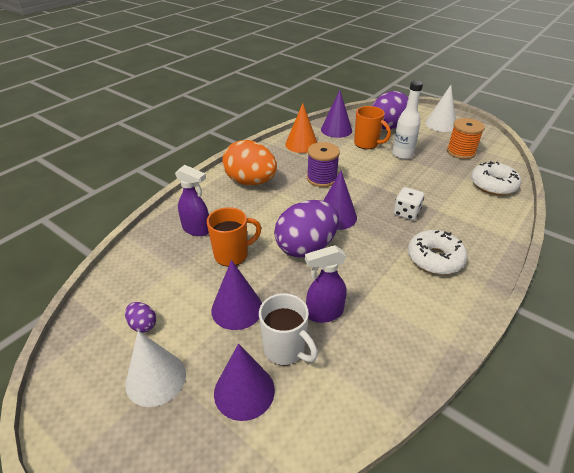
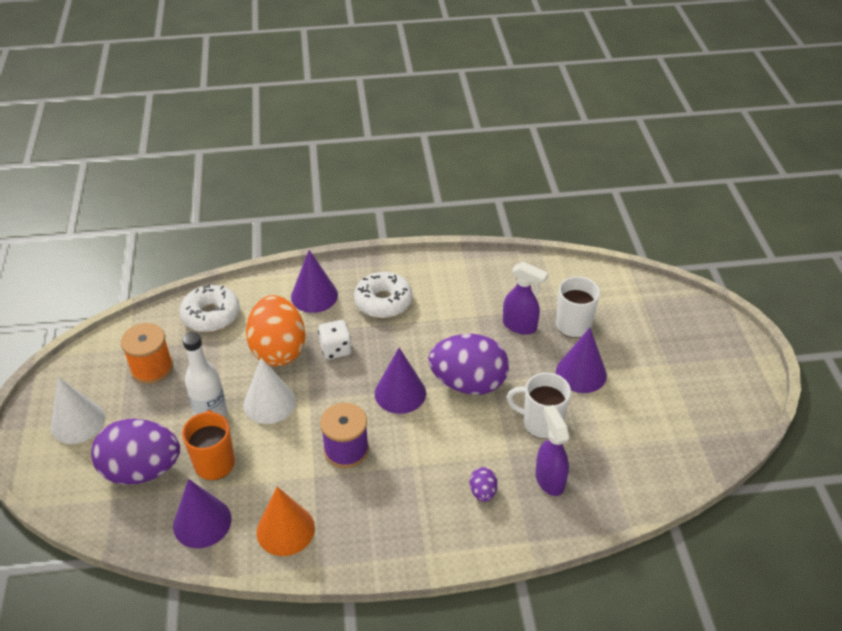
camera: 135 degrees left, 5 degrees up
purple egg [125,302,156,333] -> purple egg moved to [470,467,498,502]
white cone [125,331,186,407] -> white cone moved to [244,358,296,424]
orange mug [207,207,261,267] -> white mug [507,372,571,439]
purple cone [214,344,275,421] -> purple cone moved to [291,250,338,313]
orange egg [222,140,277,185] -> orange egg moved to [246,295,306,366]

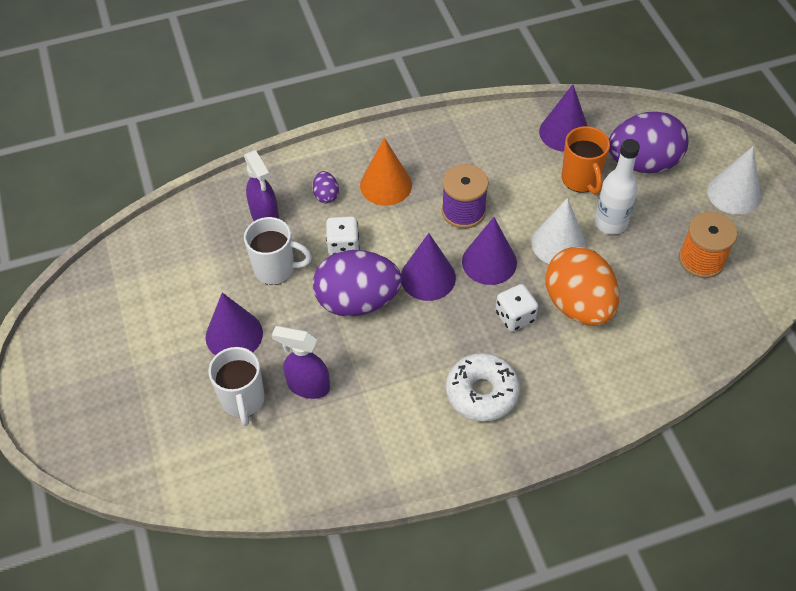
camera: 170 degrees right, 10 degrees up
white donut [179,283,240,332] -> none
orange cone [256,487,315,556] -> orange cone moved to [360,138,412,205]
purple cone [291,250,338,313] -> purple cone moved to [462,217,517,285]
none -> white dice [326,216,360,256]

